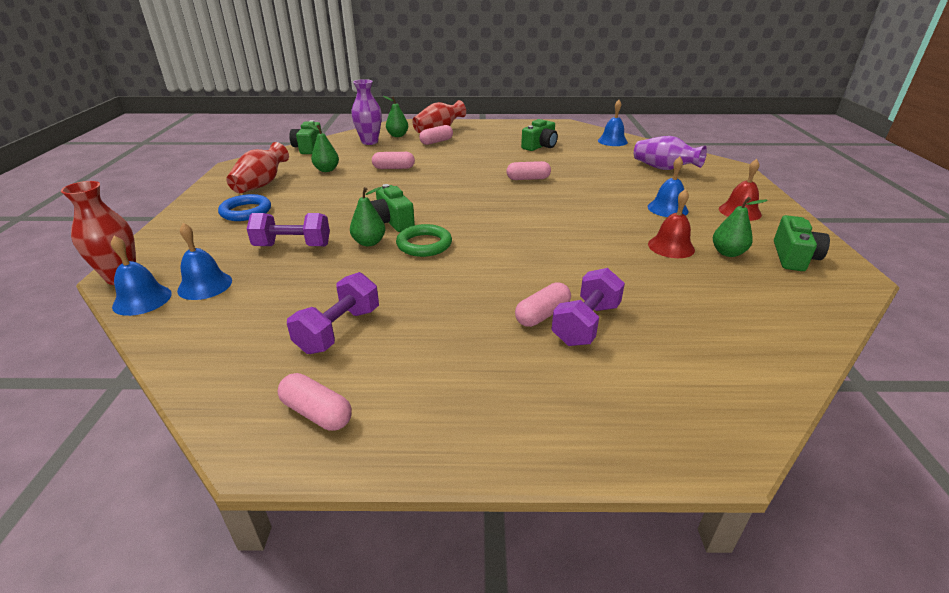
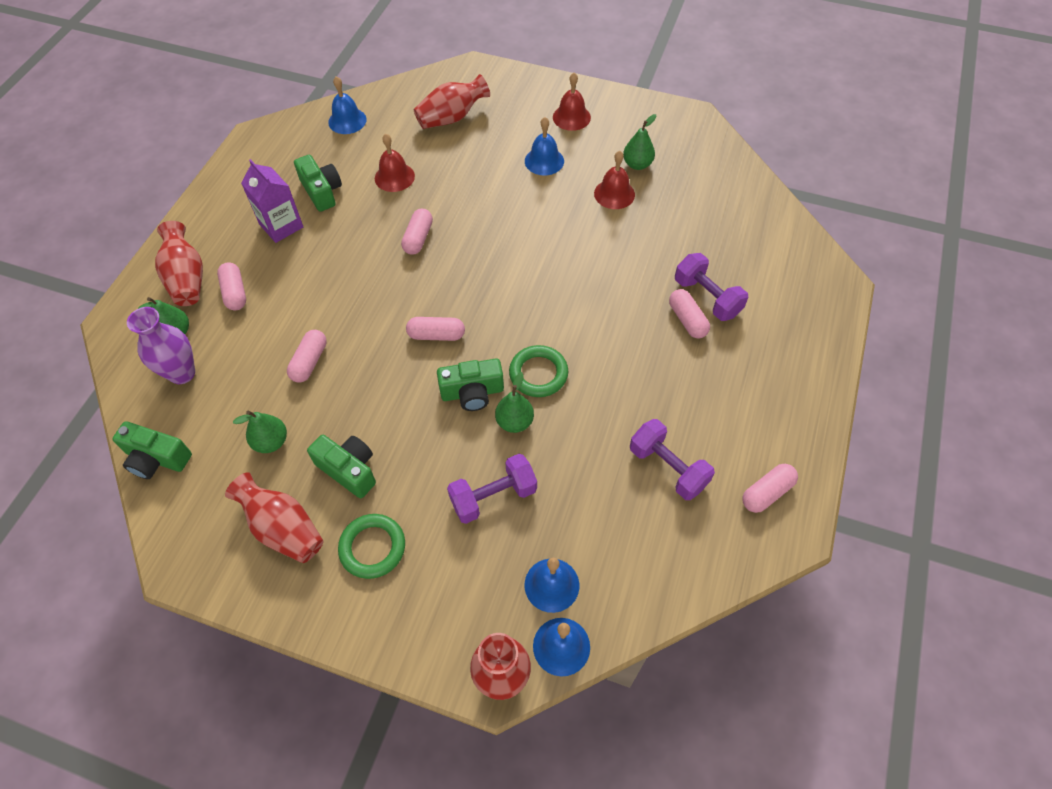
camera: 70 degrees left, 25 degrees up
blue ring [218,194,271,221] -> green ring [338,514,405,579]
purple dumbbell [247,213,330,246] -> purple dumbbell turned 45 degrees clockwise [447,454,537,524]
purple vase [634,136,707,170] -> red vase [414,74,490,129]
green camera [774,215,830,271] -> green camera moved to [307,435,376,498]
none -> purple carton [241,159,303,243]
none -> red bell [375,134,415,192]
none -> pink capsule [406,317,465,341]

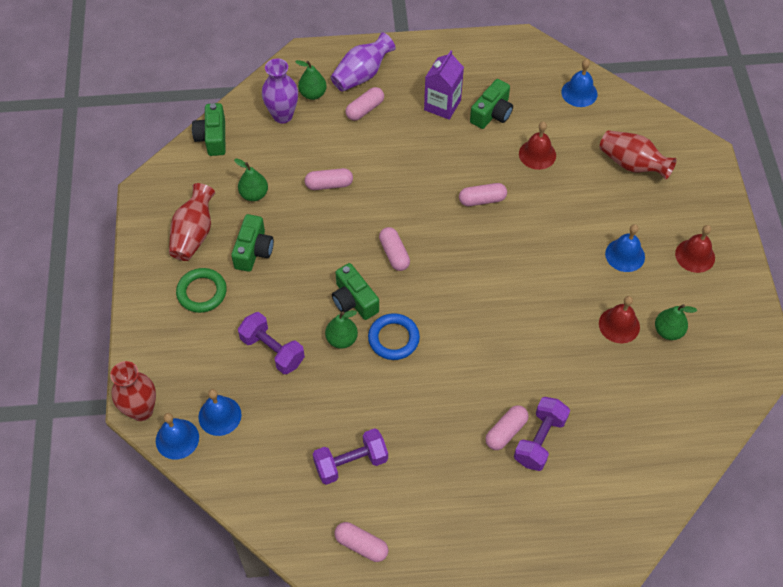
camera: 65 degrees right, 0 degrees up
red vase [155,221,203,306] -> purple vase [331,32,396,92]
green ring [509,345,568,397] -> blue ring [368,313,420,360]
purple dumbbell [630,419,715,500] -> purple dumbbell turned 45 degrees clockwise [313,428,388,485]

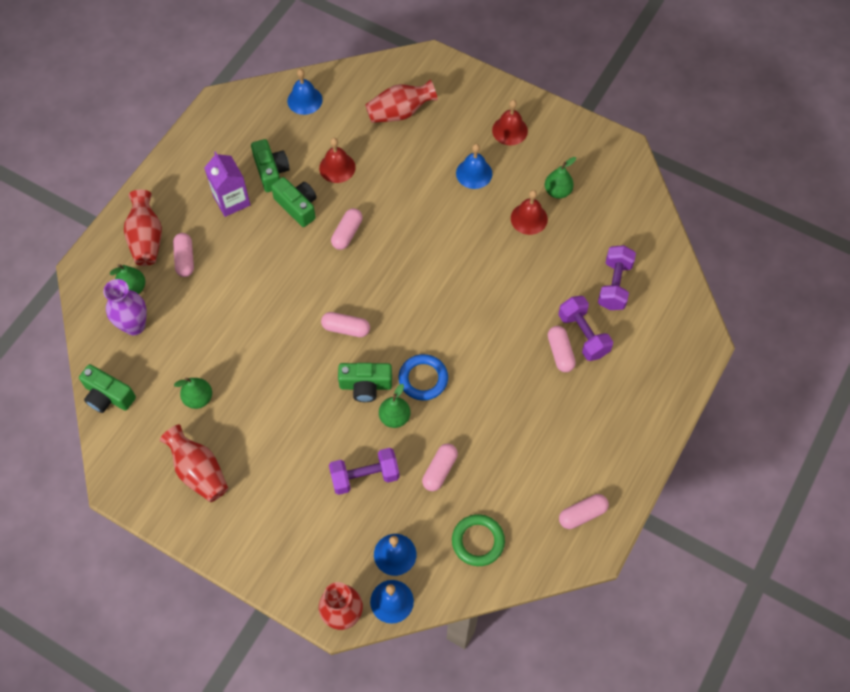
camera: 55 degrees left, 5 degrees up
green ring [176,268,227,313] -> green ring moved to [452,514,505,566]
green camera [231,214,274,272] -> green camera moved to [271,177,317,227]
pink capsule [305,168,353,190] -> pink capsule moved to [422,443,458,491]
purple dumbbell [313,428,388,485] -> purple dumbbell moved to [598,245,636,310]
purple vase [331,32,396,92] -> red vase [124,190,162,266]

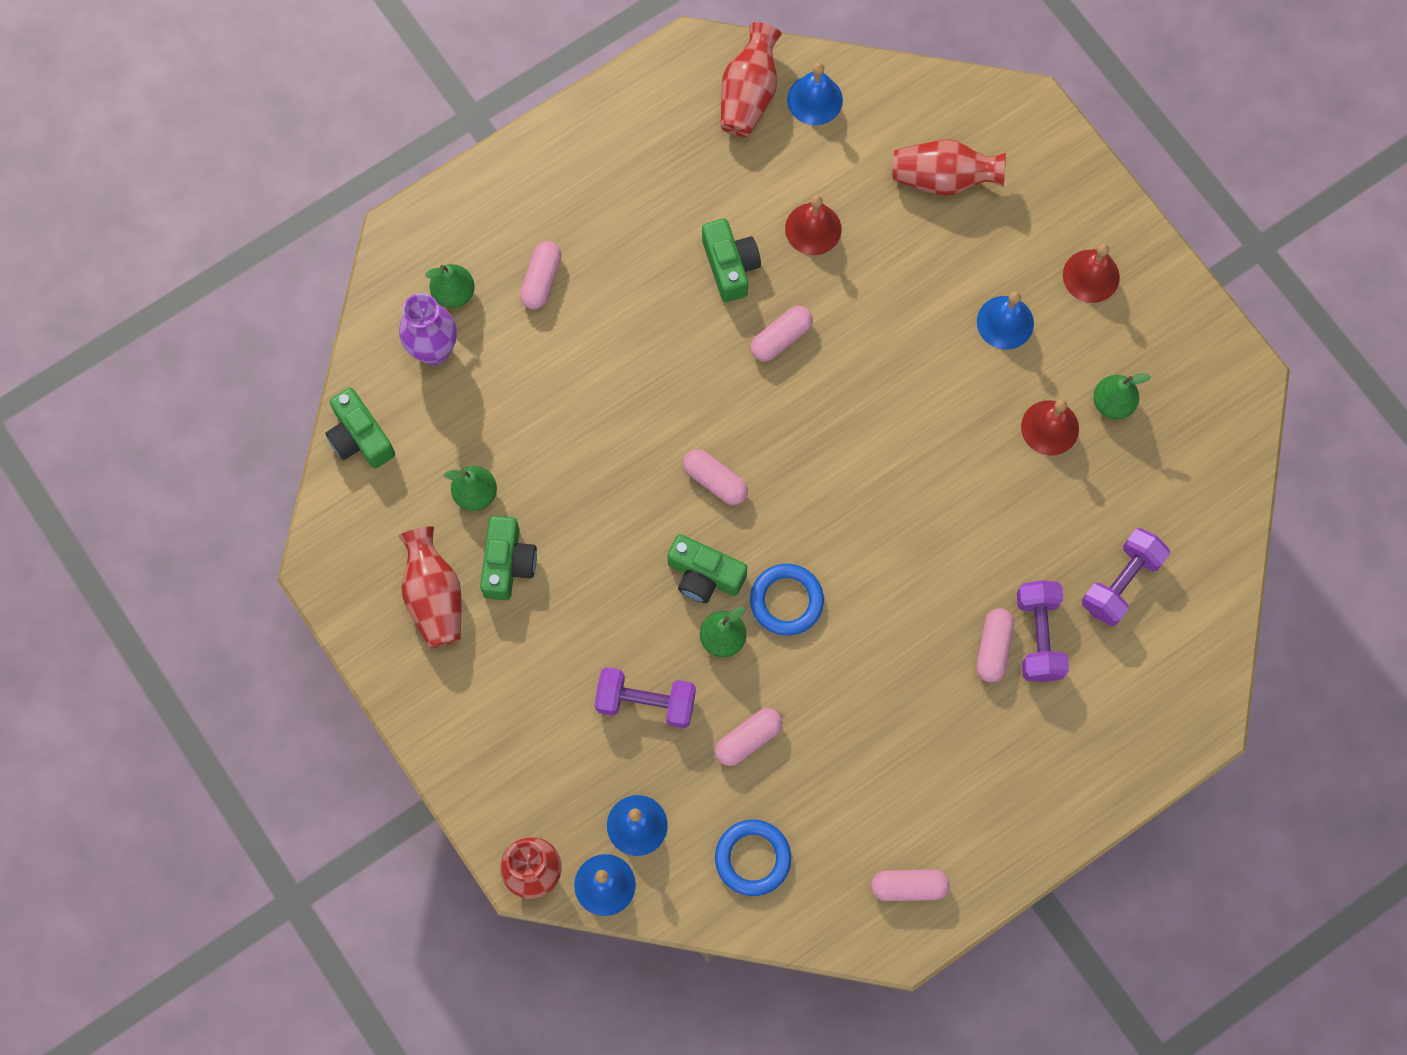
camera: 25 degrees right, 10 degrees up
red vase [124,190,162,266] -> red vase moved to [721,22,782,137]
purple carton [204,151,250,217] -> none
green camera [251,139,290,192] -> green camera moved to [480,516,537,600]
green ring [452,514,505,566] -> blue ring [715,820,791,896]

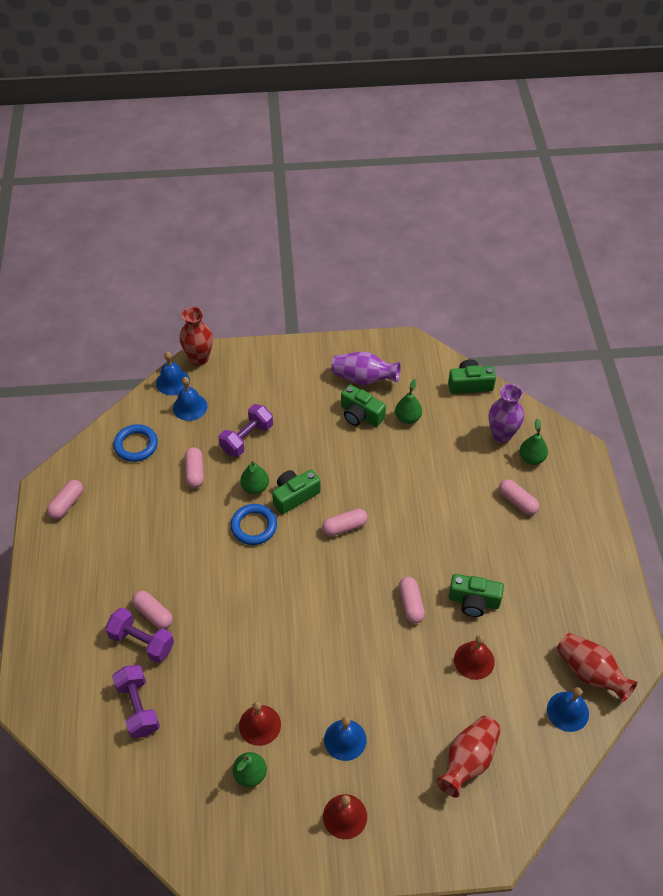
camera: 120 degrees right, 20 degrees down
red vase [399,526,461,648] -> purple vase [331,352,401,385]

